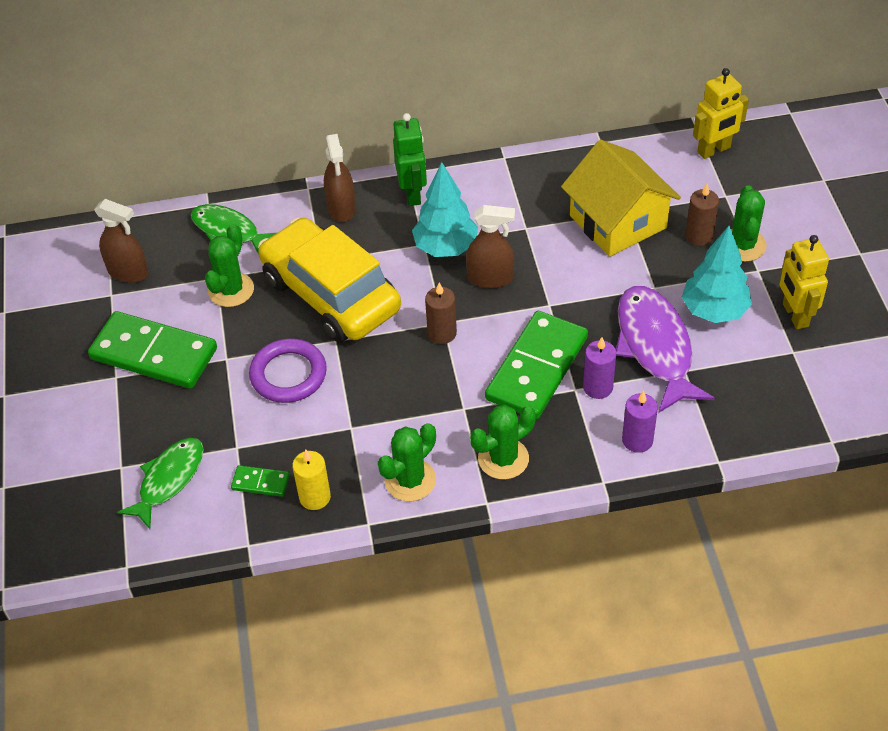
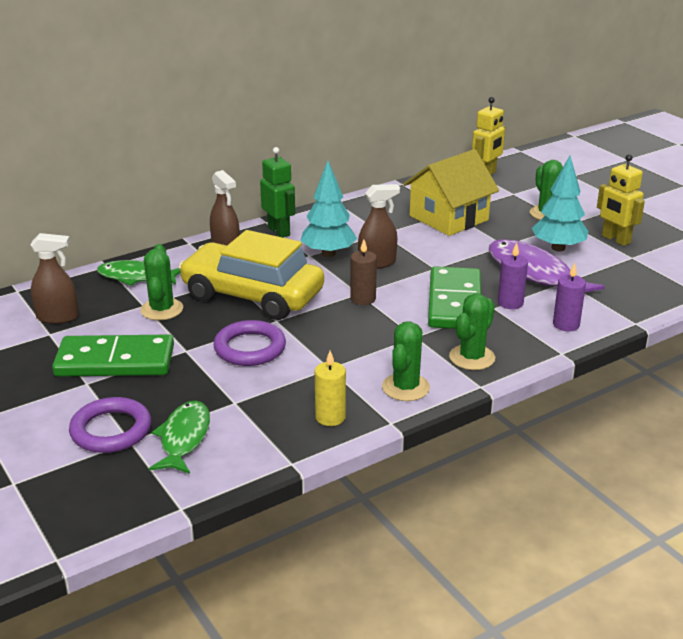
camera: 25 degrees left, 20 degrees down
green domino [231,465,290,497] -> none
yellow house [561,140,681,257] -> yellow house turned 75 degrees counterclockwise [403,149,499,236]
brown candle [685,184,719,246] -> none
none -> purple ring [69,397,151,453]

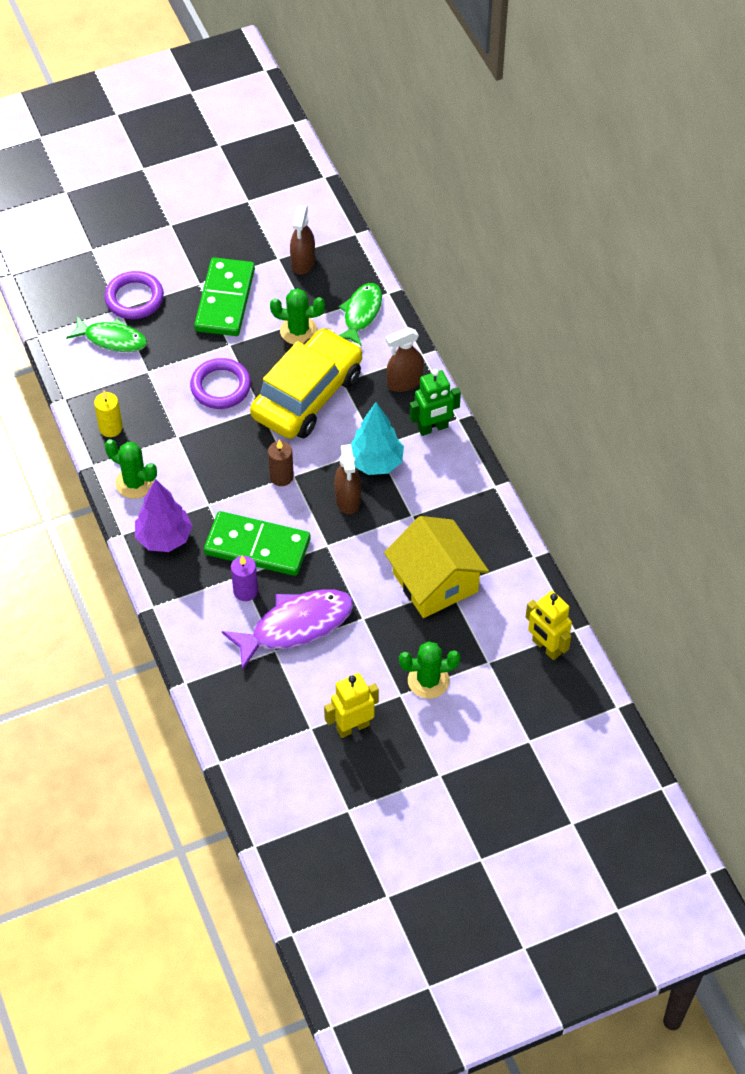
camera: 100 degrees right, 25 degrees up
green cactus [449,293,495,370] -> purple tree [135,479,193,552]
turquoise tree [532,156,589,251] -> none
purple candle [553,263,586,331] -> none

